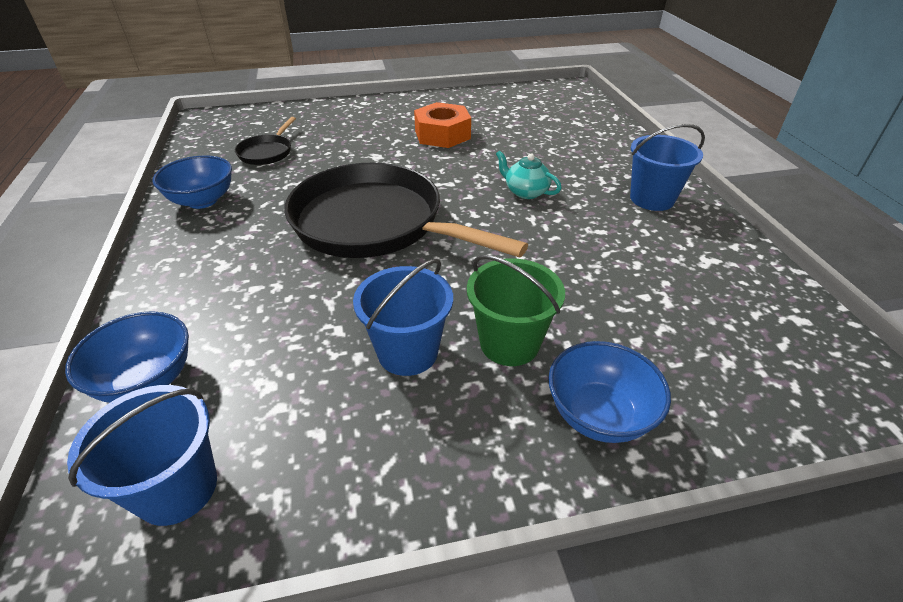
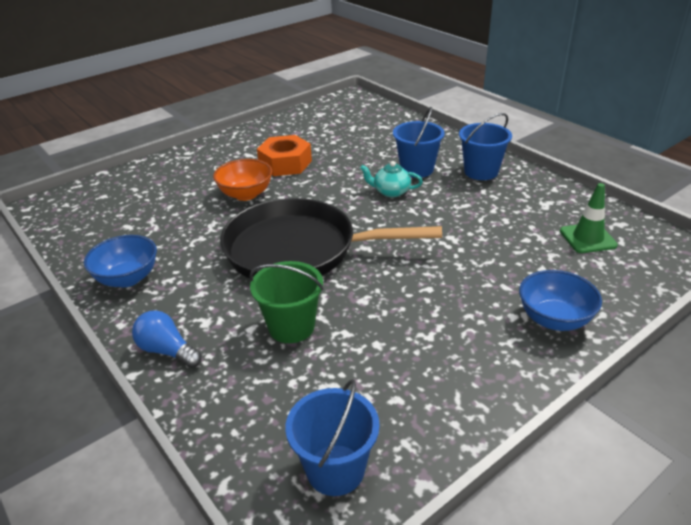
camera: 25 degrees left, 5 degrees down
blue bowl [65,311,189,403] -> none
black pan [235,117,296,165] -> none
blue bucket [353,259,453,376] -> blue bucket moved to [393,107,445,178]
green bucket [467,255,565,366] -> green bucket moved to [249,261,324,343]
none -> blue light bulb [132,310,202,368]
none -> orange bowl [213,159,272,201]
none -> green traffic cone [560,183,618,253]

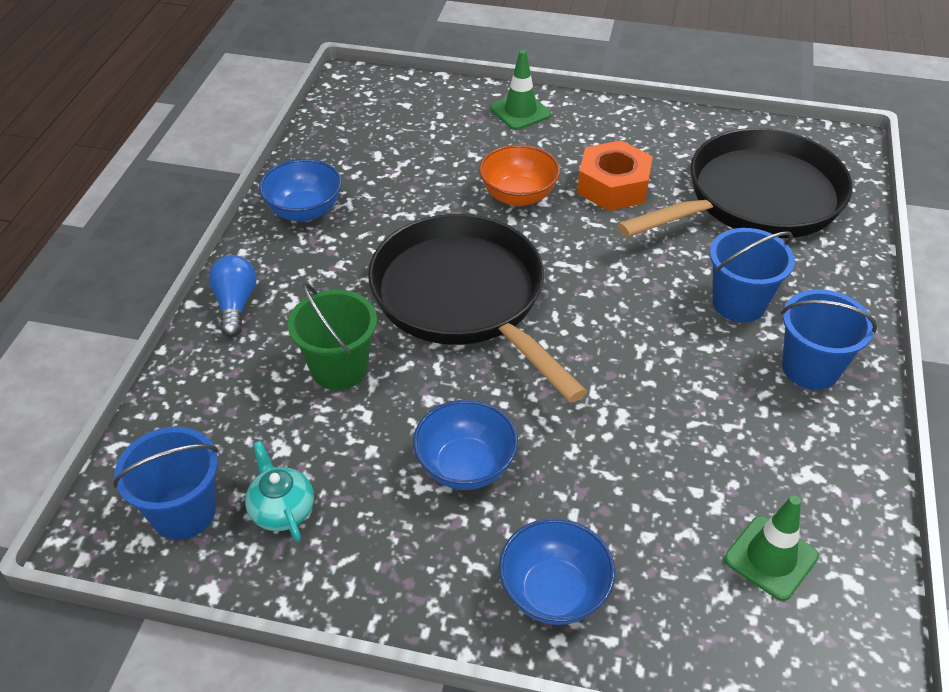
camera: 50 degrees right, 10 degrees up
turquoise teapot [360,161,423,197] -> turquoise teapot moved to [245,441,314,542]
none -> blue bowl [413,400,518,490]
none -> green traffic cone [490,50,551,130]
none -> black pan [617,128,853,238]

